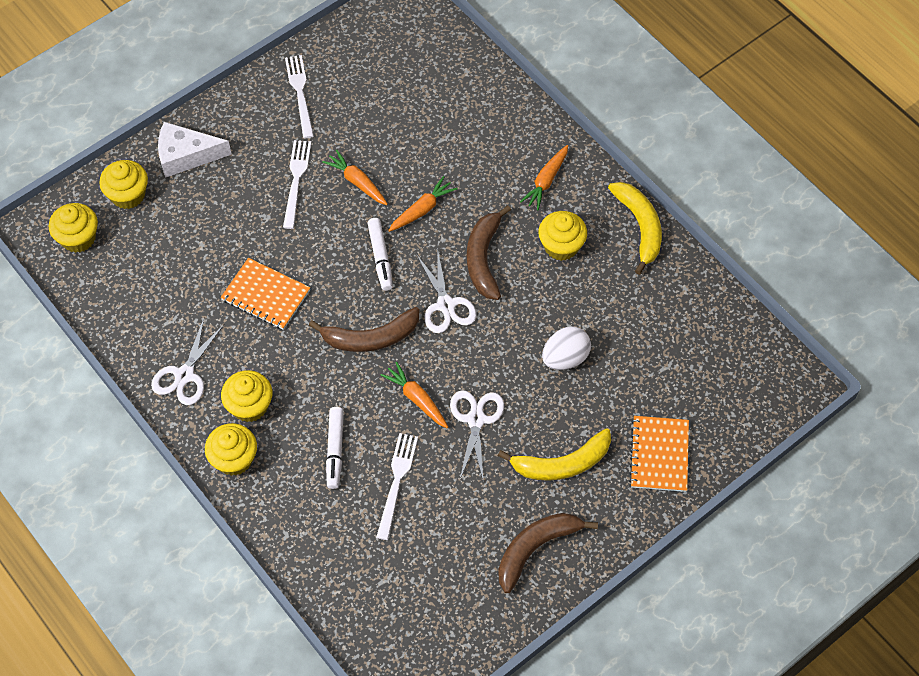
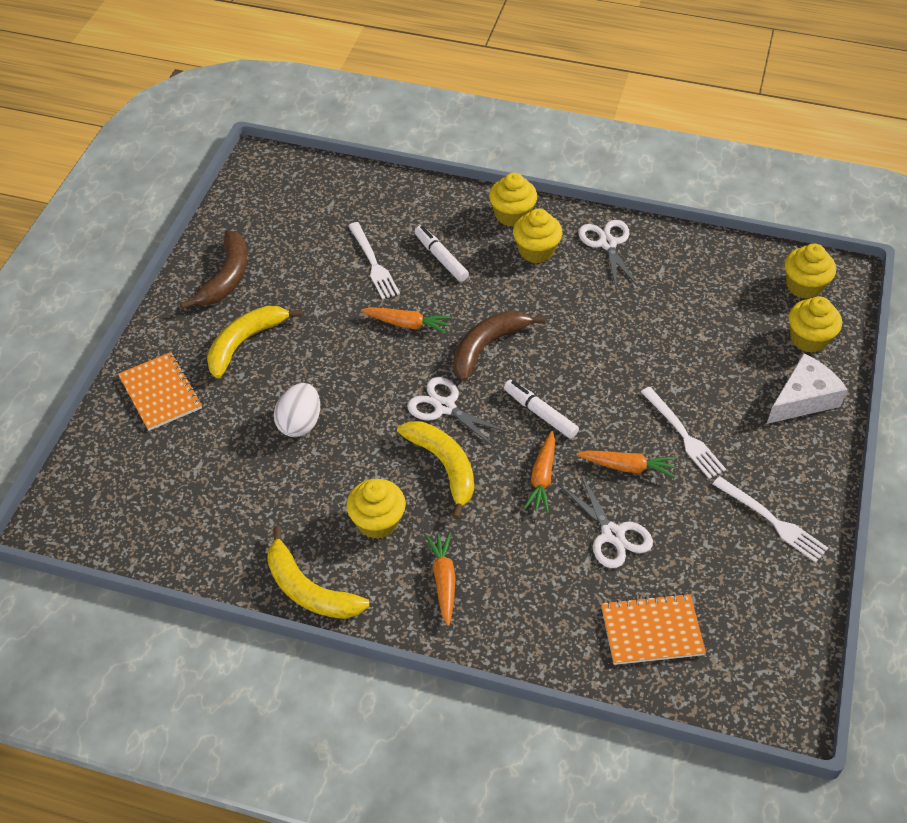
camera: 145 degrees right, 10 degrees down
orange notebook [221,258,310,330] -> orange notebook moved to [601,593,706,665]
white scissors [450,391,504,483] -> white scissors moved to [559,473,653,568]
brown banana [467,205,511,300] -> yellow banana [397,421,474,519]

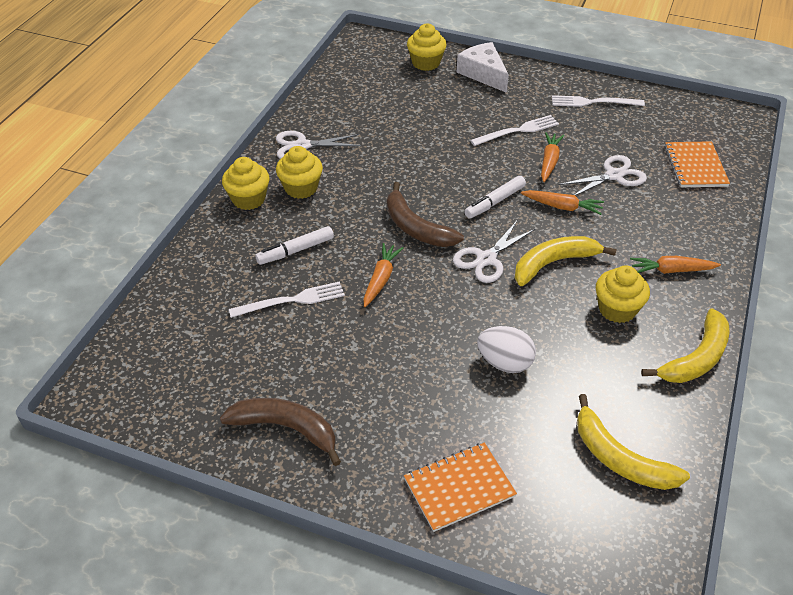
camera: 85 degrees left, 5 degrees down
yellow banana [207,306,302,379] -> yellow banana moved to [577,394,690,490]
white fork [713,476,828,563] -> white fork turned 135 degrees counterclockwise [552,95,645,107]
yellow cupcake [785,244,836,299] -> none

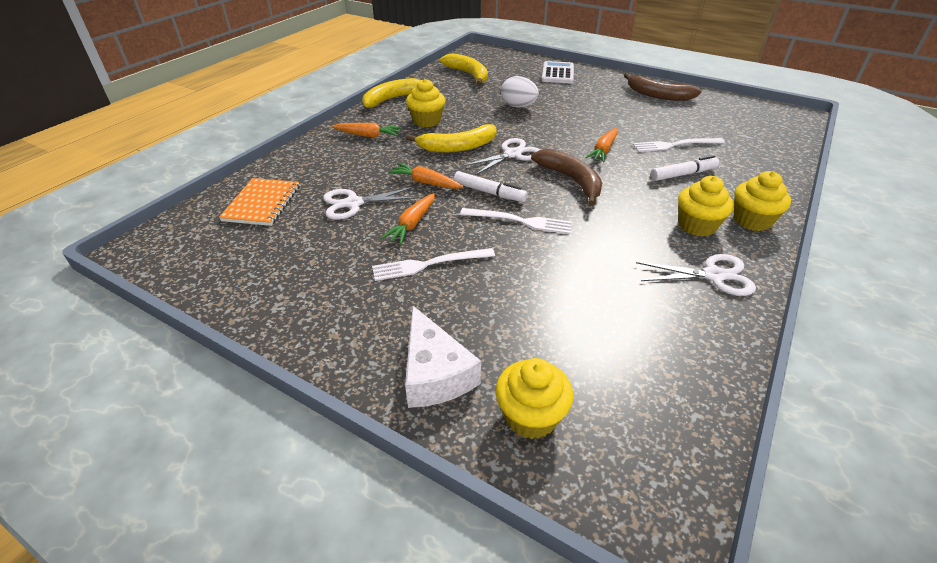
camera: 170 degrees left, 5 degrees down
orange notebook [404,443,517,532] -> white calculator [542,61,574,83]
white marker [464,176,526,218] -> white marker turned 60 degrees clockwise [454,171,527,202]
white fork [552,95,645,107] -> white fork moved to [460,208,572,234]

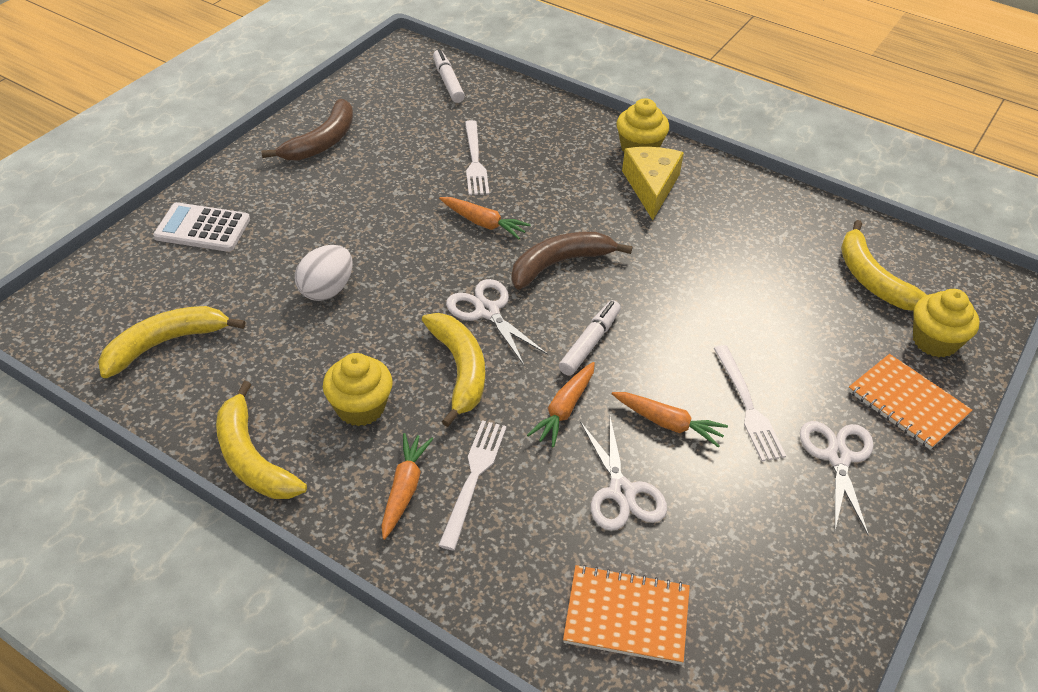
camera: 90 degrees left, 5 degrees up
white cheese [405,306,481,408] -> orange notebook [848,354,972,450]
white fork [460,208,572,234] -> white fork moved to [438,420,507,550]
white scissors [636,254,756,296] -> white scissors moved to [800,421,874,536]
white marker [650,155,719,181] -> white marker moved to [433,49,465,103]
yellow cupcake [678,176,734,237] -> yellow cheese [622,147,684,220]
none -> yellow banana [841,220,926,311]

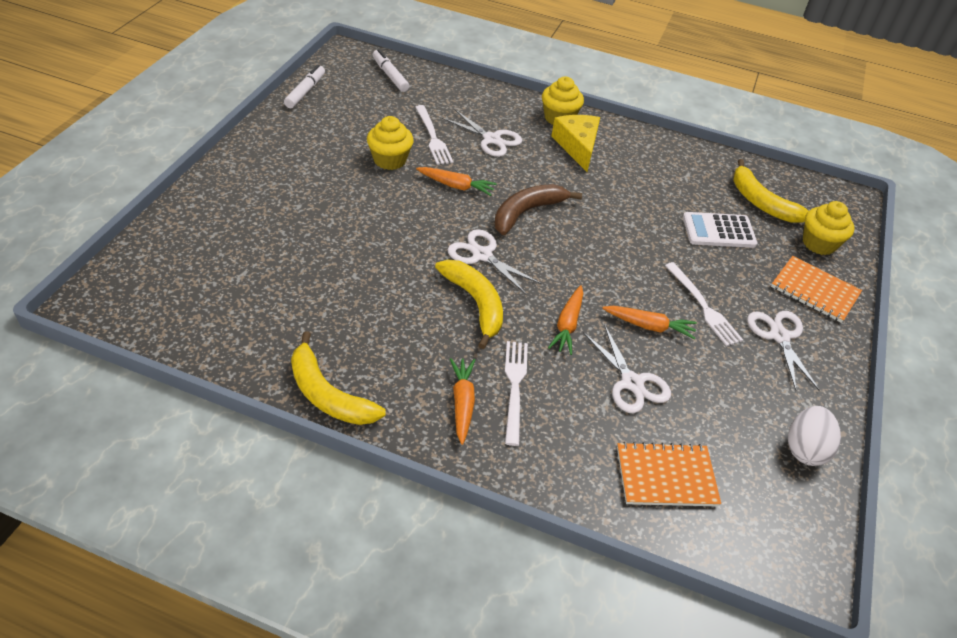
camera: 15 degrees left, 0 degrees up
yellow banana [98,306,245,378] -> none
white calculator [153,202,250,252] -> white calculator moved to [683,212,757,248]
brown banana [261,99,353,161] -> none
white egg [295,245,353,301] -> white egg moved to [788,406,841,466]
yellow cupcake [323,353,393,426] -> yellow cupcake moved to [367,116,414,170]
white marker [559,300,621,376] -> white marker moved to [284,65,325,108]
none -> white scissors [442,110,522,157]

